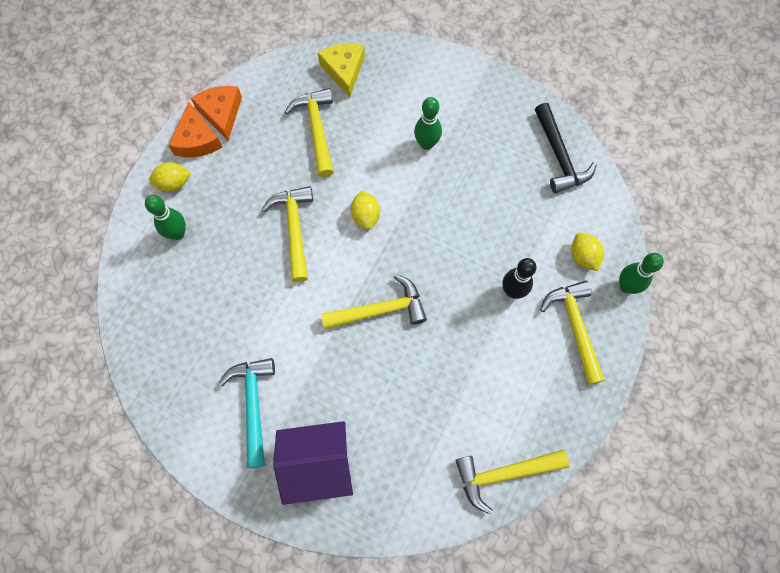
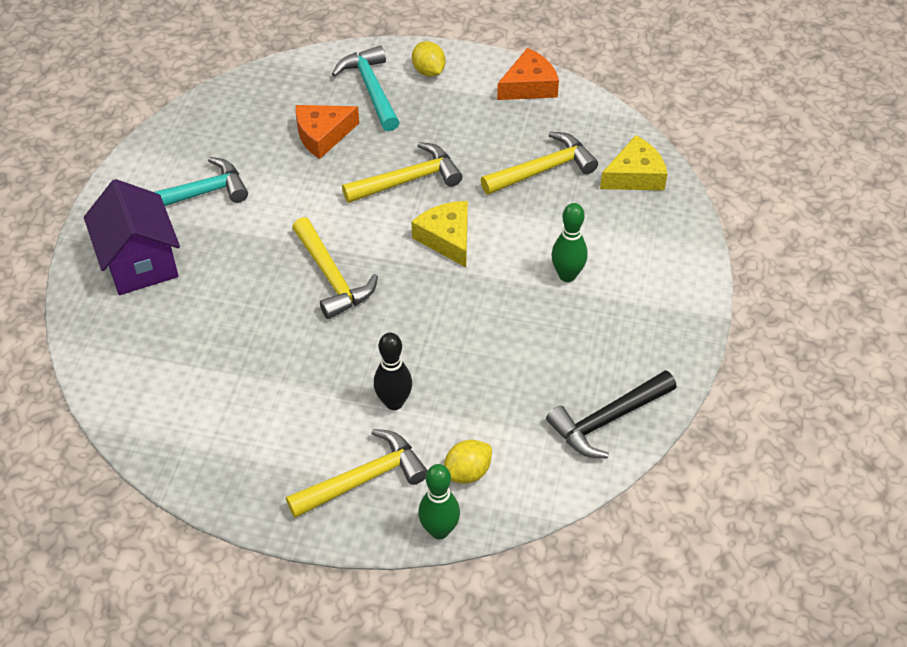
camera: 75 degrees right, 20 degrees down
green bowling pin [145,195,186,240] -> turquoise hammer [332,46,400,131]
orange cheese [168,102,222,157] -> orange cheese moved to [296,105,359,159]
yellow lemon [351,190,380,230] -> yellow cheese [411,201,468,267]
yellow hammer [455,450,569,514] -> none

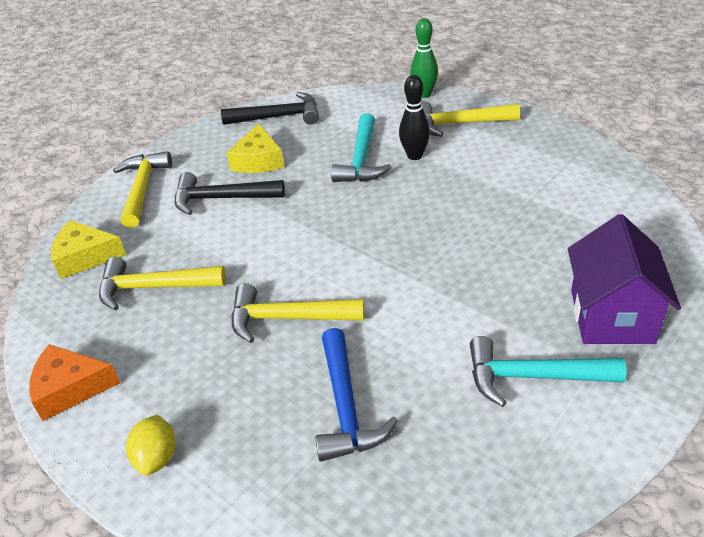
camera: 150 degrees left, 10 degrees down
yellow hammer [292,217,378,319] -> yellow hammer moved to [113,151,172,228]
orange cheese [296,105,359,159] -> blue hammer [315,328,398,462]
turquoise hammer [332,46,400,131] -> turquoise hammer moved to [331,113,391,182]
yellow cheese [411,201,468,267] -> yellow cheese moved to [227,123,284,173]
yellow lemon [444,440,492,484] -> none
green bowling pin [551,203,588,282] -> black hammer [175,172,285,215]

